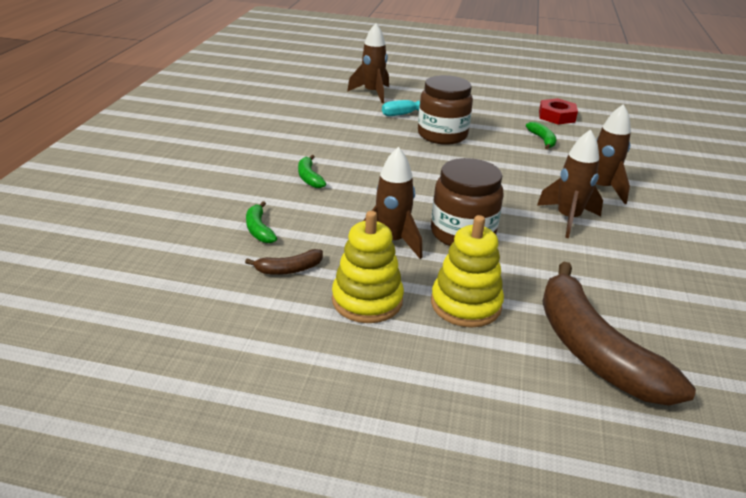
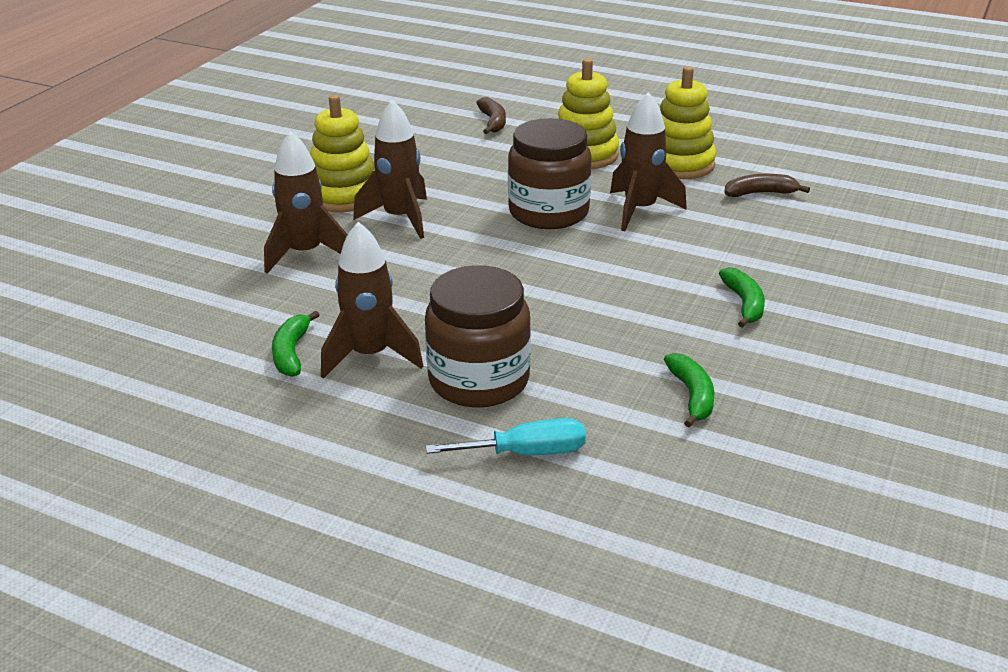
camera: 165 degrees left, 0 degrees up
green banana [246,201,277,243] -> green banana moved to [664,353,715,428]
brown rocket [347,23,389,103] -> brown rocket moved to [321,222,423,379]
red nut [539,98,578,125] -> none
brown banana [542,261,696,406] -> brown banana [476,97,506,134], size x0.43
none -> yellow stacking toy [310,95,374,212]

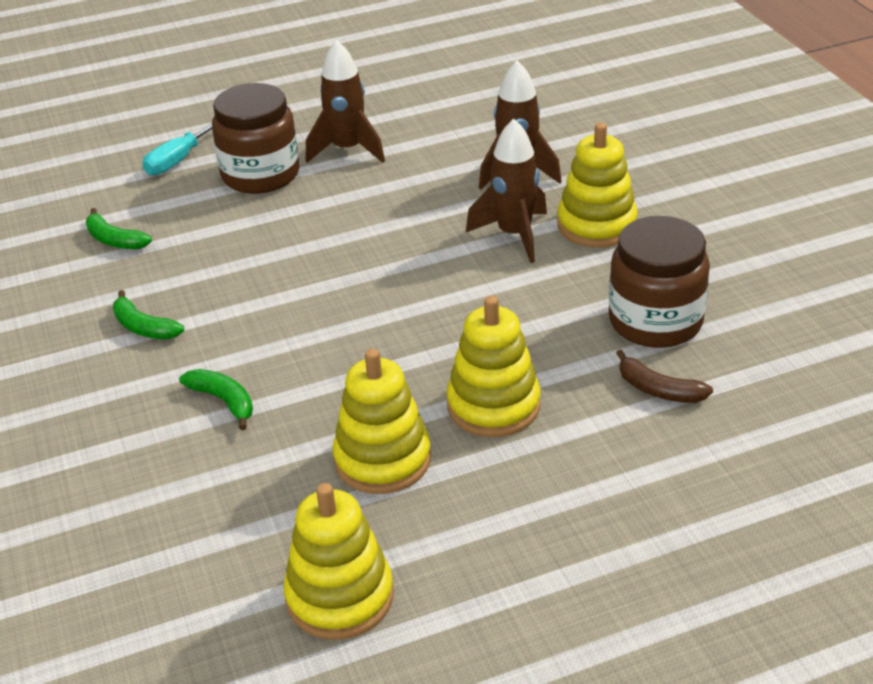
camera: 135 degrees right, 5 degrees up
green banana [272,311,319,377] -> green banana moved to [179,369,253,430]
brown jar [508,118,592,229] -> brown jar moved to [609,216,710,348]
brown rocket [610,92,687,231] -> none
brown banana [725,174,810,197] -> none
none -> yellow stacking toy [283,483,394,640]

